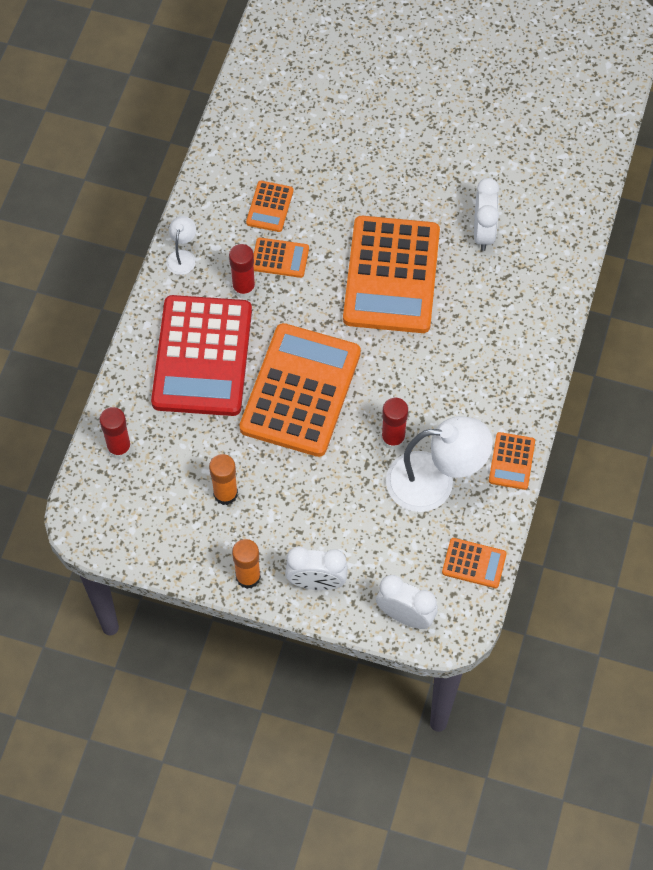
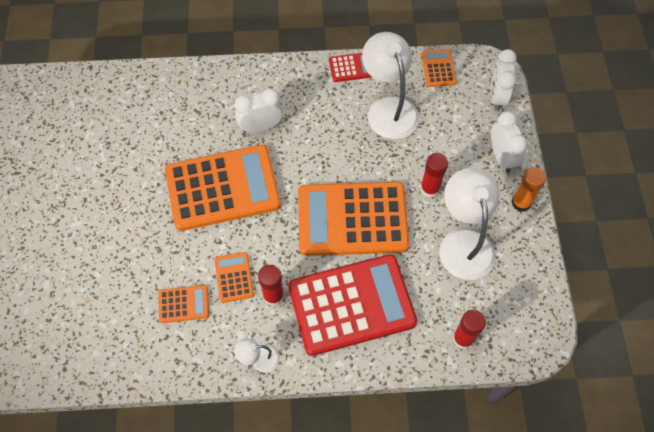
camera: 110 degrees left, 0 degrees up
orange glue stick [209,454,238,505] -> white lamp [439,168,500,280]
red glue stick [381,398,408,449] -> red glue stick moved to [420,153,448,198]
white clock [474,178,499,251] -> white clock moved to [234,88,283,133]
orange calculator [489,432,535,490] -> red calculator [329,53,372,82]

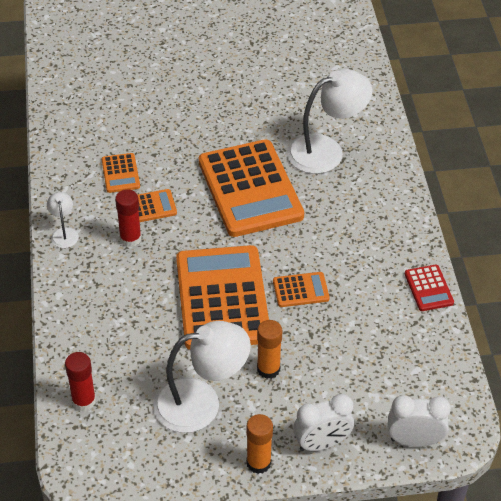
camera: 85 degrees right, 15 degrees down
white clock [234,88,283,133] -> none
red calculator [288,254,417,356] -> none
white lamp [362,32,419,139] -> white lamp moved to [287,69,372,174]
red glue stick [420,153,448,198] -> orange glue stick [257,320,282,379]
orange calculator [422,49,456,87] -> orange calculator moved to [273,272,330,307]

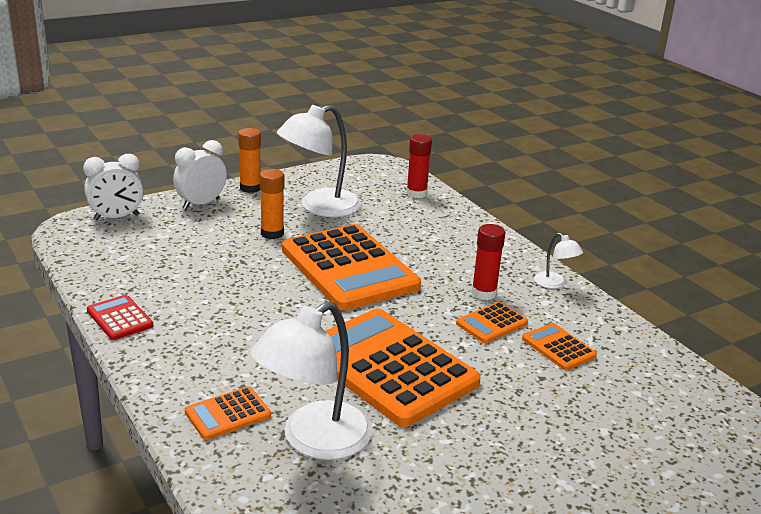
camera: 155 degrees right, 20 degrees down
orange calculator [273,272,330,307] -> orange calculator moved to [185,386,271,440]

